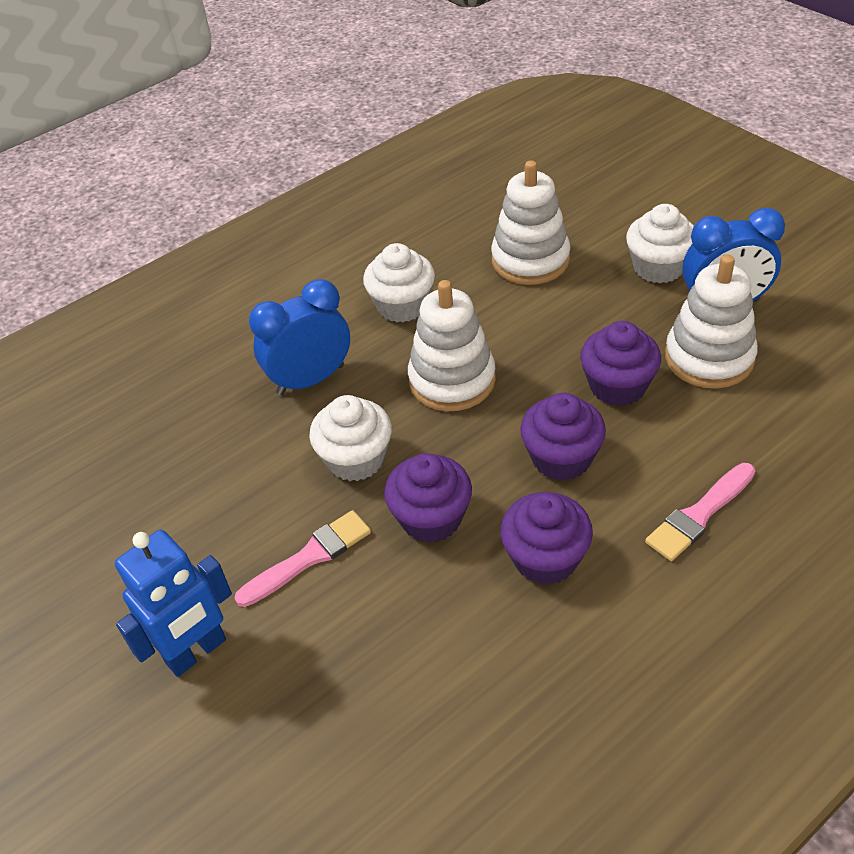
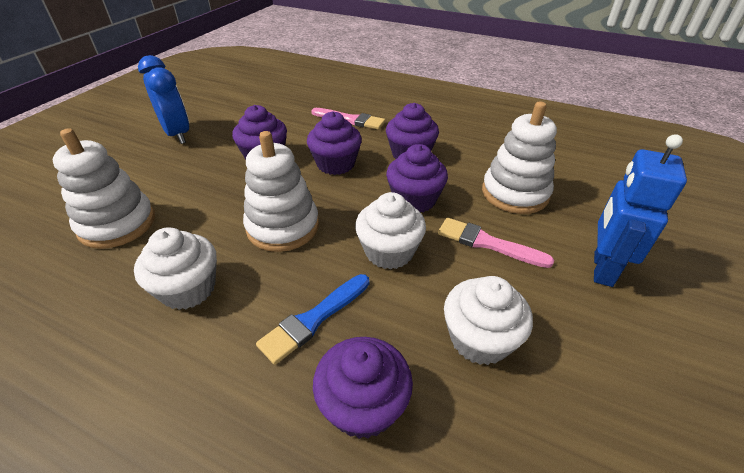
camera: 120 degrees left, 5 degrees down
blue robot [115,530,232,677] -> blue robot turned 90 degrees counterclockwise [594,134,687,287]
blue clock [249,279,350,395] -> blue brush [256,274,369,365]
white cupcake [626,204,694,284] -> white cupcake moved to [444,276,533,365]
white stacking toy [665,255,758,389] -> white stacking toy moved to [482,101,557,214]
none -> purple cupcake [313,337,413,439]

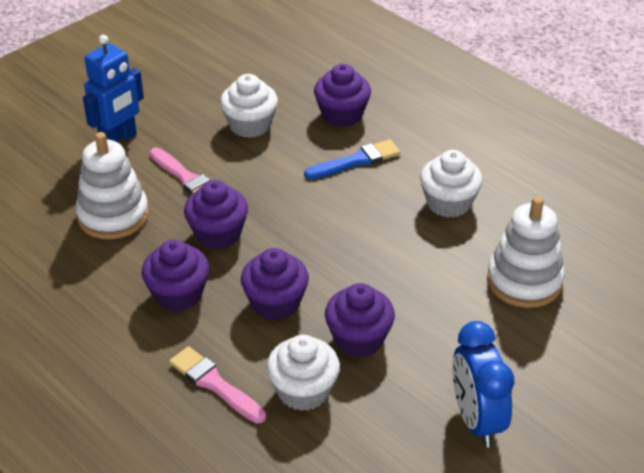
camera: 160 degrees left, 0 degrees up
white stacking toy [243,131,319,252] -> none
white cupcake [355,192,426,269] -> white cupcake moved to [267,335,340,411]

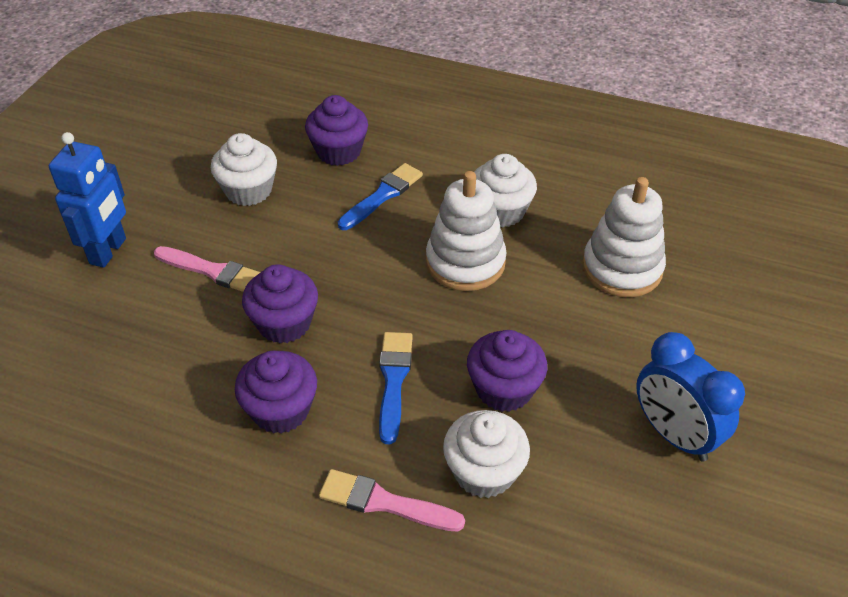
camera: 25 degrees left, 5 degrees up
white stacking toy [75,132,149,239] -> white stacking toy moved to [426,171,507,291]
purple cupcake [241,248,309,320] -> blue brush [379,332,413,444]

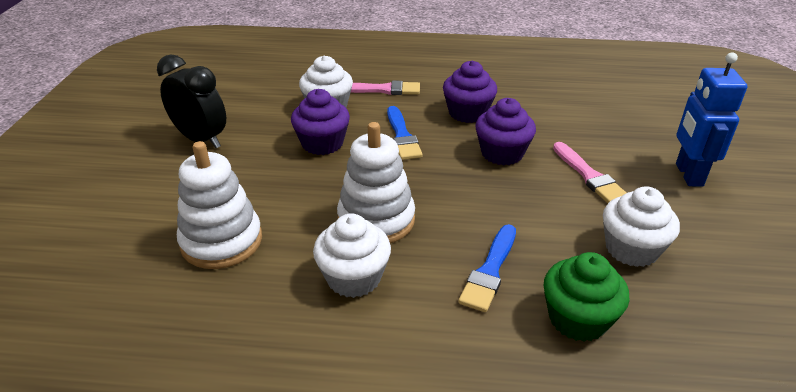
camera: 165 degrees right, 10 degrees down
pink brush [154,246,260,292] -> pink brush turned 120 degrees counterclockwise [553,142,626,203]
purple cupcake [305,95,368,166] -> green cupcake [543,252,630,342]
blue clock [636,332,745,461] -> black clock [157,54,226,148]

